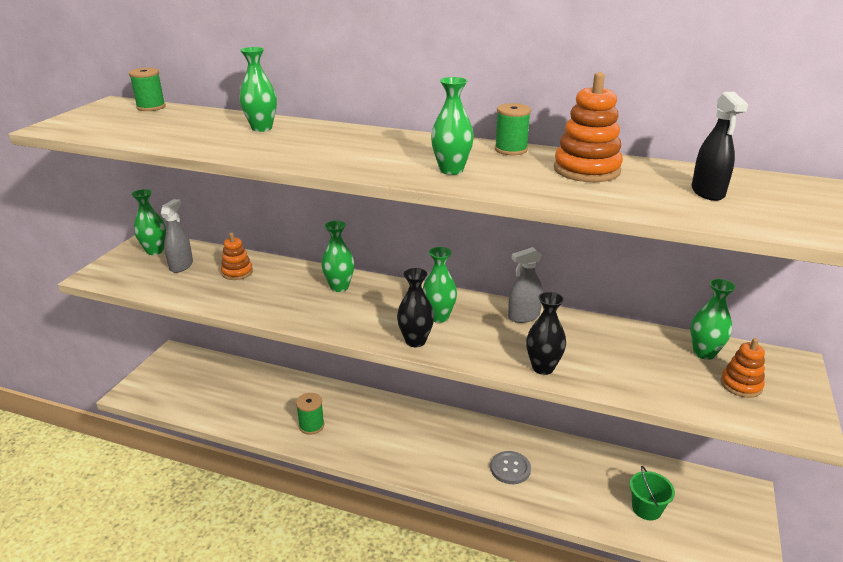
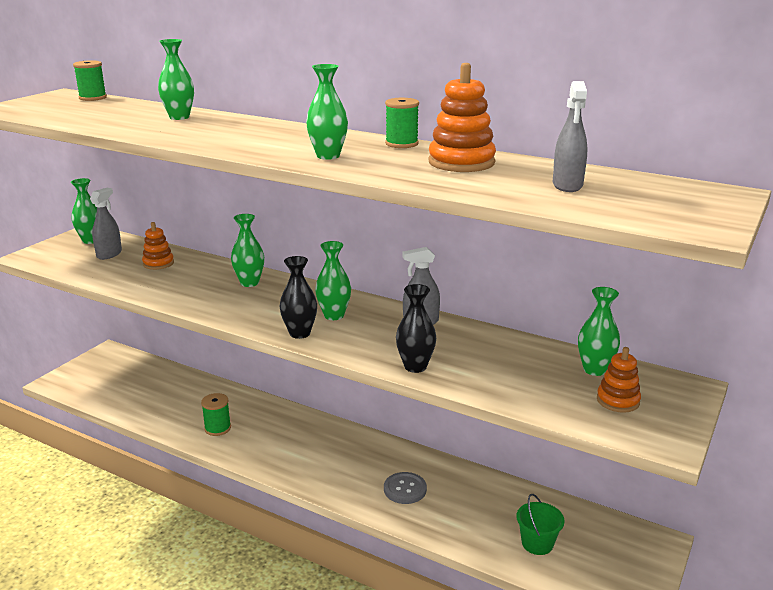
camera: 10 degrees right, 5 degrees down
black spray bottle [692,92,748,201] -> grey spray bottle [553,81,588,192]

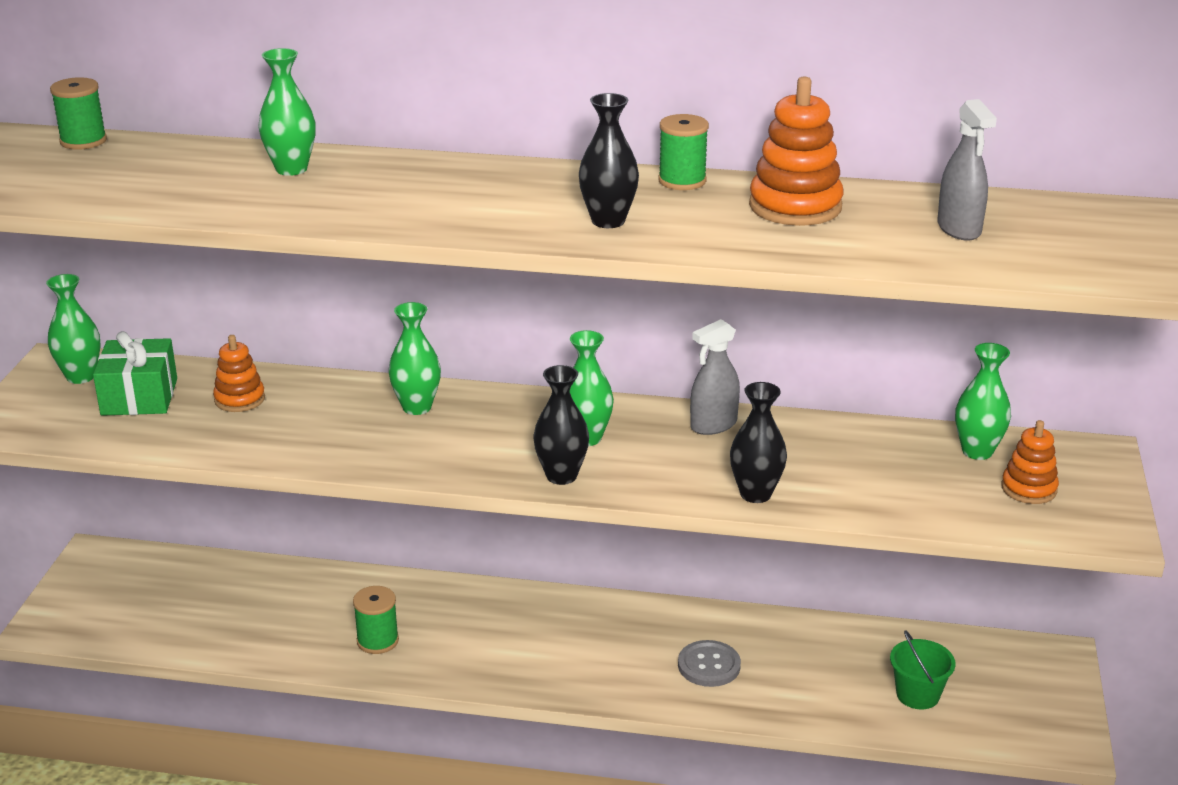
camera: 20 degrees left, 5 degrees up
grey spray bottle [90,188,122,260] -> green gift [93,331,177,416]
green vase [306,64,348,160] -> black vase [579,93,639,228]

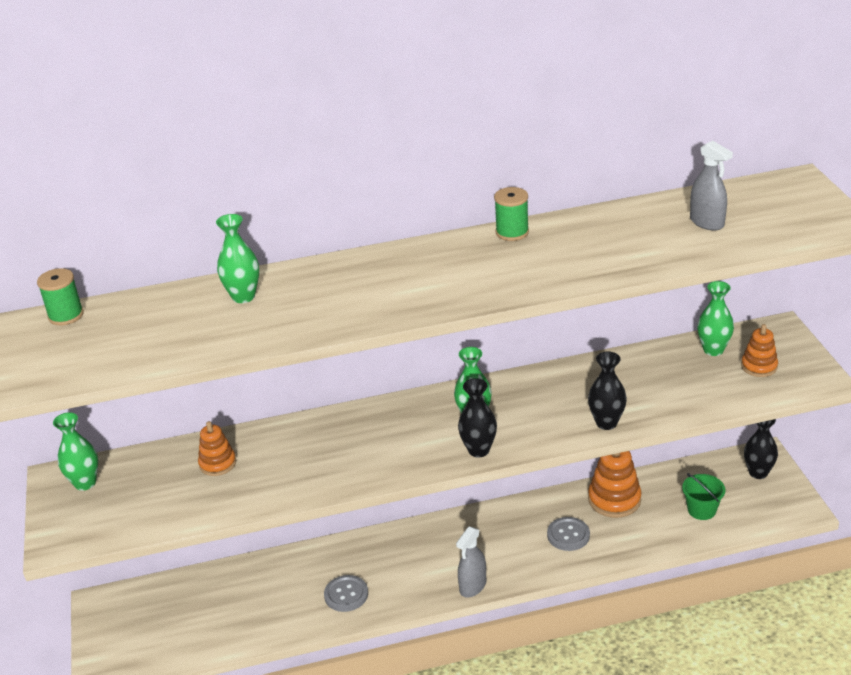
camera: 20 degrees left, 5 degrees up
green gift [93,331,177,416] -> none
green spool [353,586,399,654] -> grey button [324,575,368,612]
green vase [388,302,441,415] -> none
black vase [579,93,639,228] -> black vase moved to [744,419,778,479]
grey spray bottle [690,319,740,435] -> grey spray bottle moved to [456,527,486,598]
orange stacking toy [749,77,844,226] -> orange stacking toy moved to [588,451,642,518]

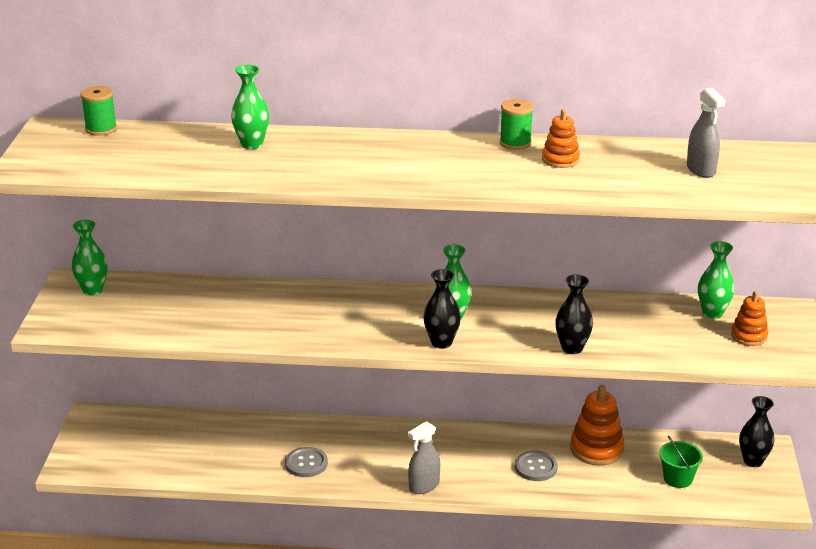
camera: 15 degrees right, 5 degrees down
orange stacking toy [198,421,236,476] -> orange stacking toy moved to [542,109,580,168]

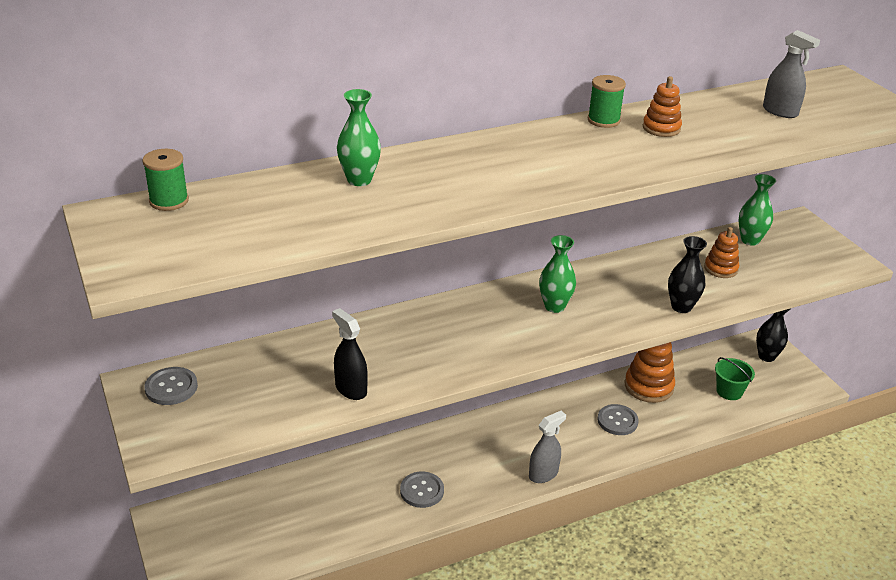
camera: 30 degrees left, 5 degrees up
green vase [72,220,107,296] -> grey button [144,367,198,405]
grey spray bottle [408,421,440,494] -> grey spray bottle turned 150 degrees counterclockwise [529,411,566,483]
black vase [423,269,461,349] -> none
orange stacking toy [731,291,768,346] -> orange stacking toy moved to [704,227,739,278]
none -> black spray bottle [332,308,368,400]

